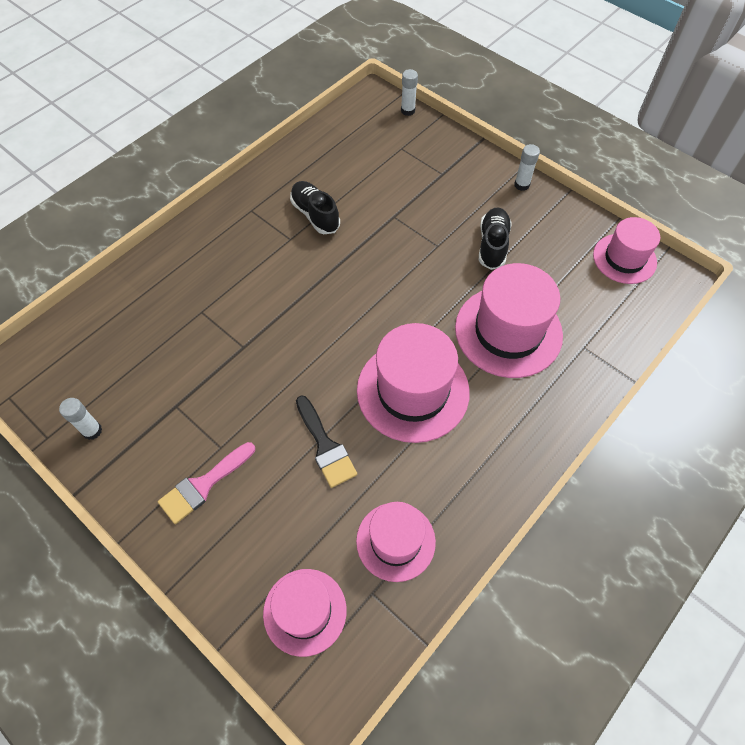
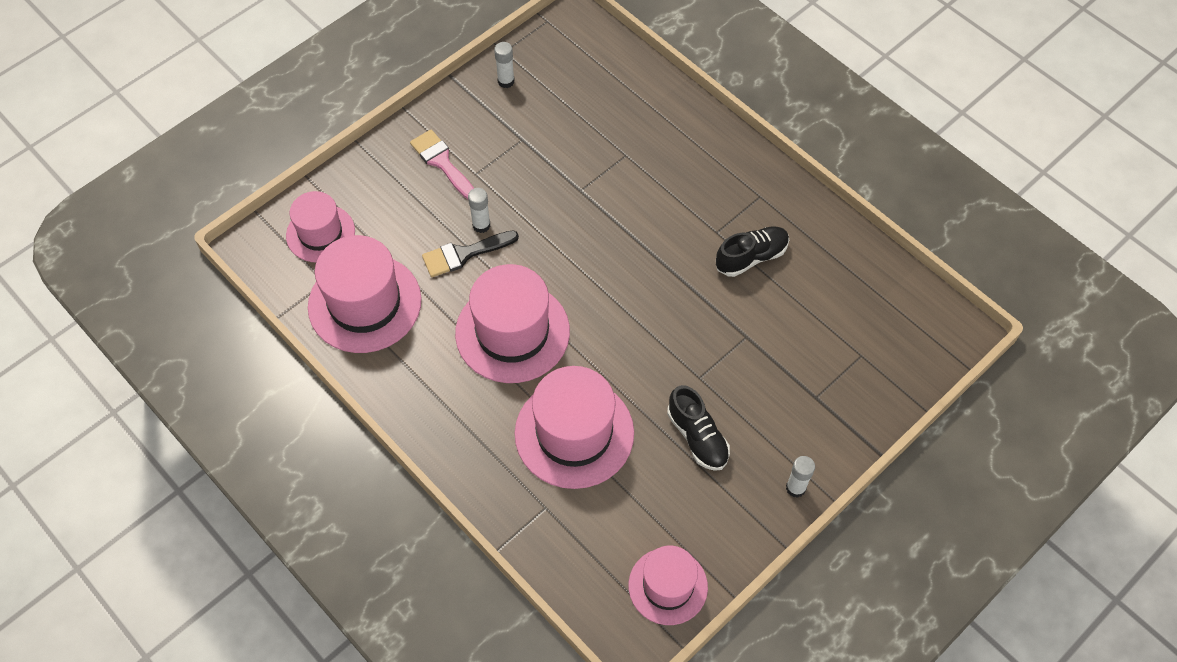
camera: 95 degrees right, 0 degrees up
pink hat [356,502,436,582] -> pink hat [308,235,422,353], size x1.60
white glue stick [401,69,418,116] -> white glue stick moved to [468,188,491,233]
black shoe [479,207,512,270] -> black shoe turned 45 degrees clockwise [667,385,730,471]

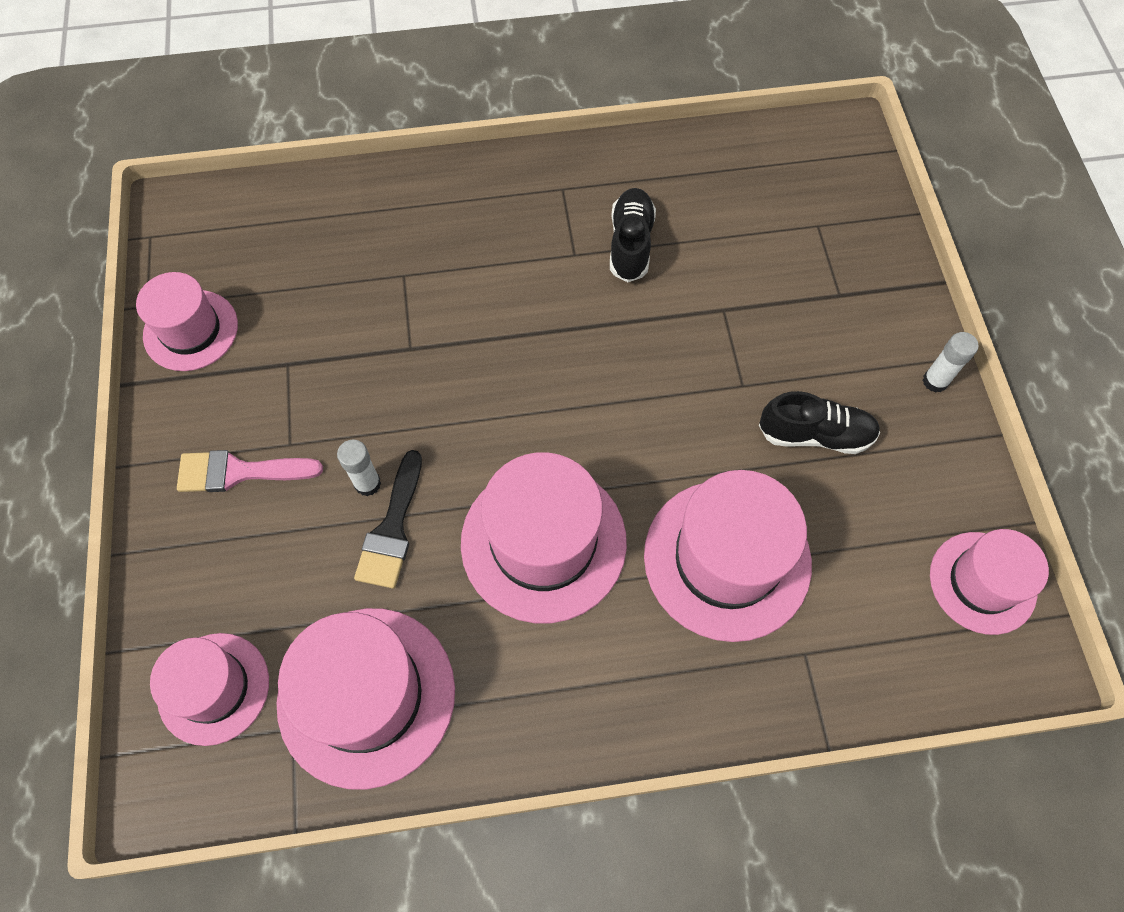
camera: 55 degrees left, 5 degrees up
white glue stick [494,42,515,88] -> pink hat [136,272,238,371]

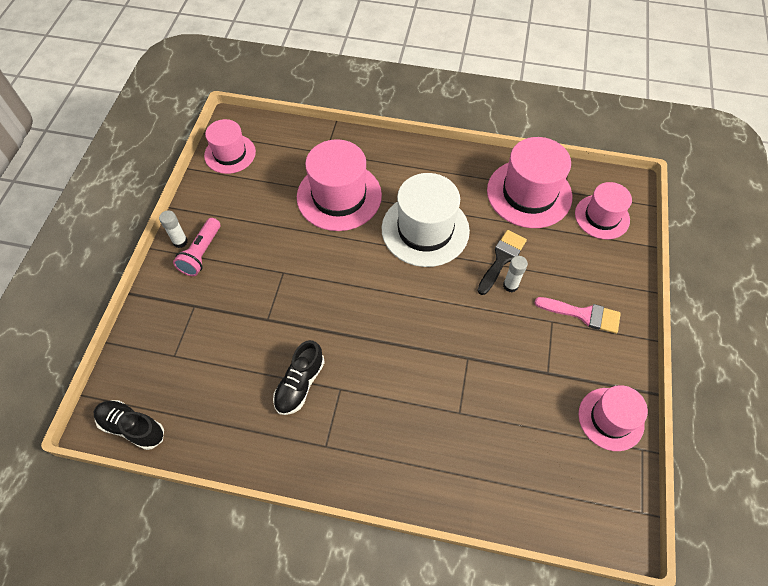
camera: 160 degrees left, 5 degrees down
pink hat [461,452,627,623] -> white hat [382,173,470,267]
black shoe [759,391,880,454] -> black shoe moved to [94,400,164,450]
none -> pink flashlight [173,218,220,276]

